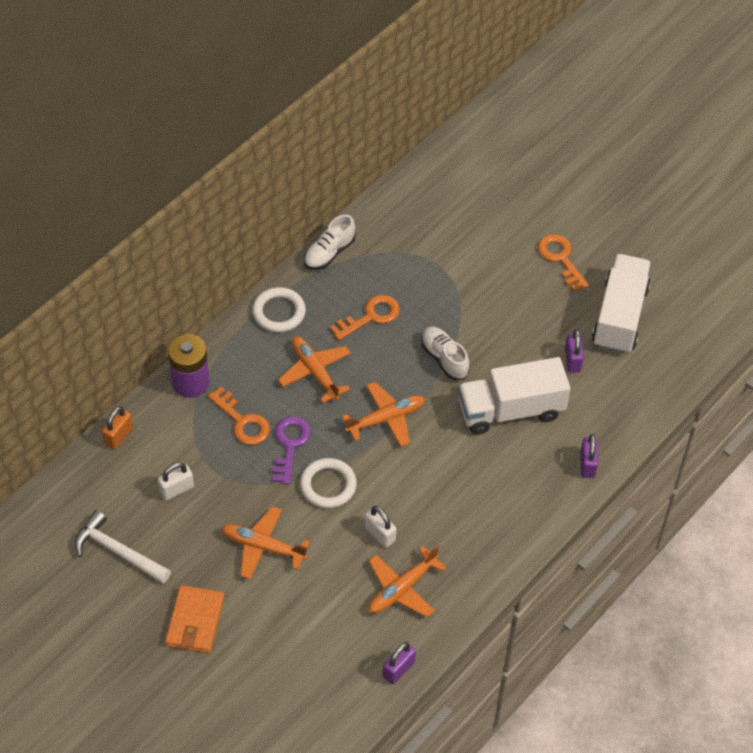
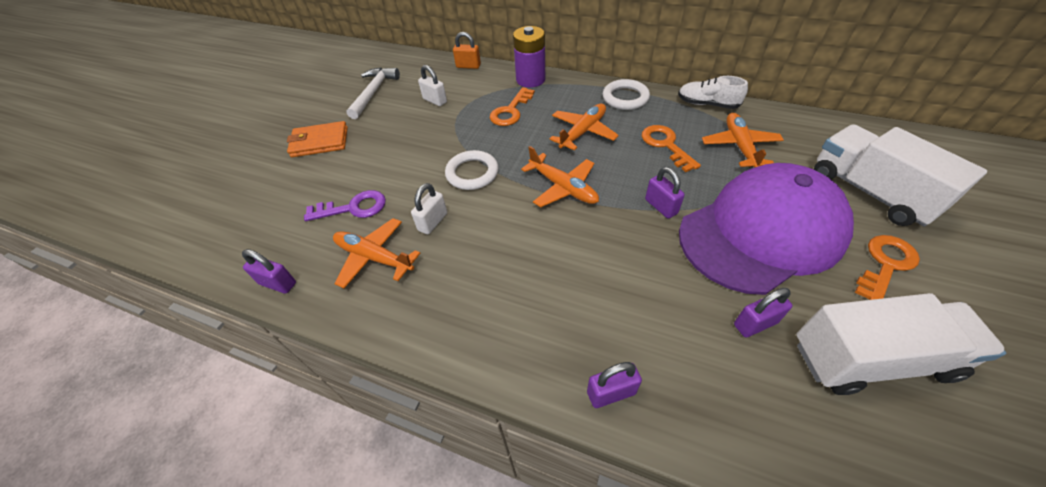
camera: 75 degrees right, 5 degrees down
orange plane [221,506,310,579] -> orange plane moved to [702,113,784,168]
purple key [272,416,311,485] -> purple key moved to [304,190,386,221]
orange key [330,295,400,340] -> orange key turned 150 degrees counterclockwise [642,125,701,172]
white shoe [421,326,469,380] -> purple padlock [645,167,685,219]
white truck [458,357,570,435] -> white truck moved to [814,124,987,226]
none -> purple cap [679,163,854,295]

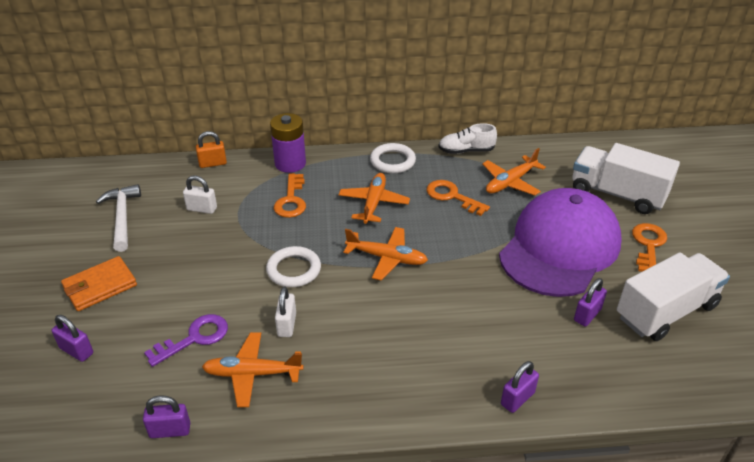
camera: 30 degrees left, 10 degrees down
purple padlock [645,167,685,219] -> purple padlock moved to [52,315,93,362]
orange plane [702,113,784,168] -> orange plane turned 105 degrees counterclockwise [482,148,546,196]

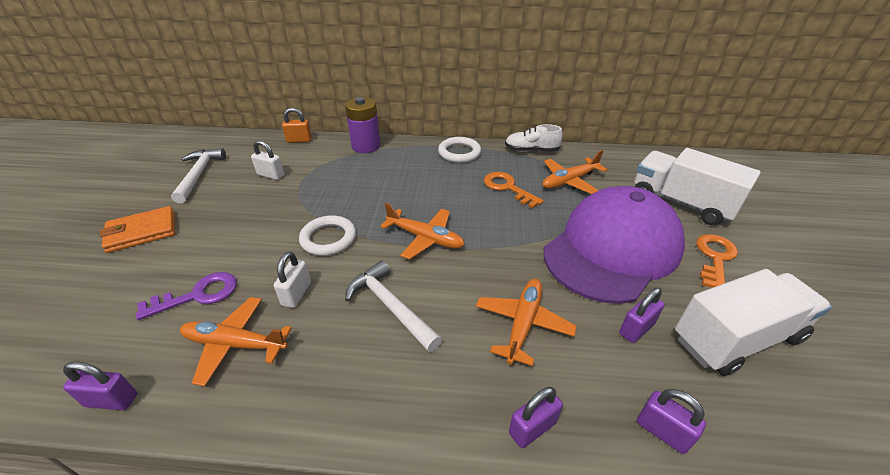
camera: 10 degrees right, 0 degrees up
purple padlock [52,315,93,362] -> purple padlock moved to [637,389,706,454]
orange key [274,173,306,218] -> none
orange plane [338,173,410,224] -> orange plane moved to [476,279,577,366]
none -> white hammer [345,260,442,352]

